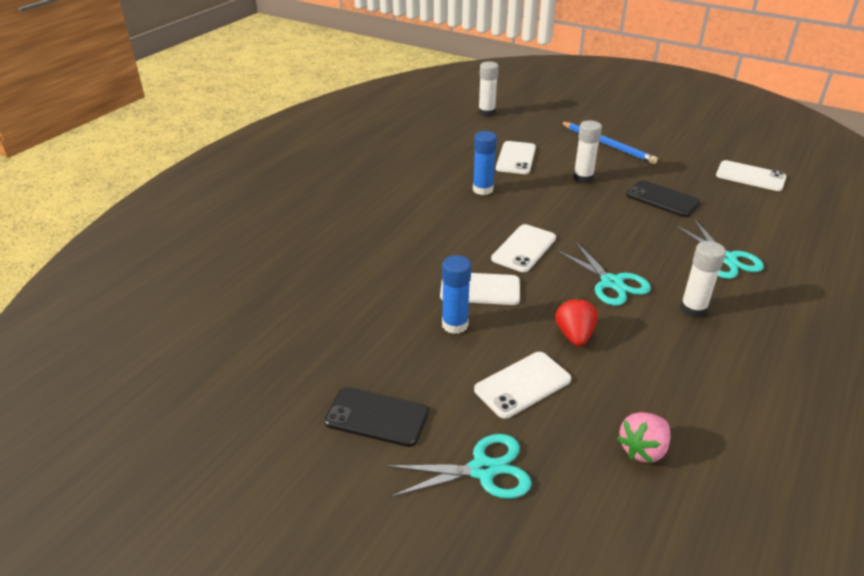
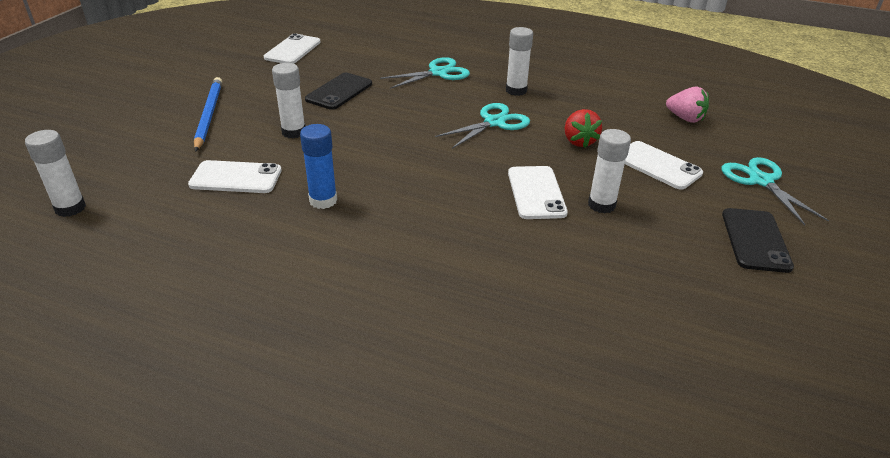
camera: 100 degrees left, 0 degrees up
blue glue stick [442,255,471,334] -> white glue stick [588,129,631,213]
white phone [491,224,556,272] -> none
red strawberry [555,297,598,346] -> red strawberry turned 90 degrees counterclockwise [565,109,602,148]
blue pencil [561,122,658,164] -> blue pencil turned 45 degrees counterclockwise [194,77,222,152]

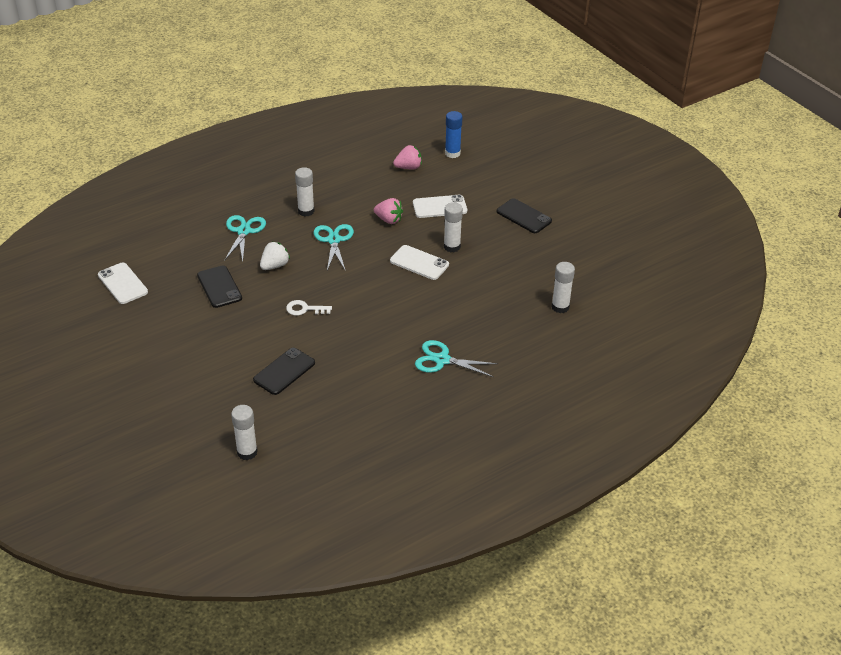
camera: 55 degrees left, 5 degrees up
white phone [188,160,282,193] -> black phone [253,348,315,395]
blue pencil [194,77,222,152] -> none
white glue stick [272,63,305,138] -> white glue stick moved to [551,262,575,313]
blue glue stick [300,124,337,209] -> blue glue stick moved to [445,111,462,158]
red strawberry [565,109,602,148] -> pink strawberry [374,198,403,224]
turquoise scissors [722,157,829,225] -> turquoise scissors moved to [415,340,498,377]
none -> white strawberry [260,241,290,270]
none -> white key [286,300,332,316]

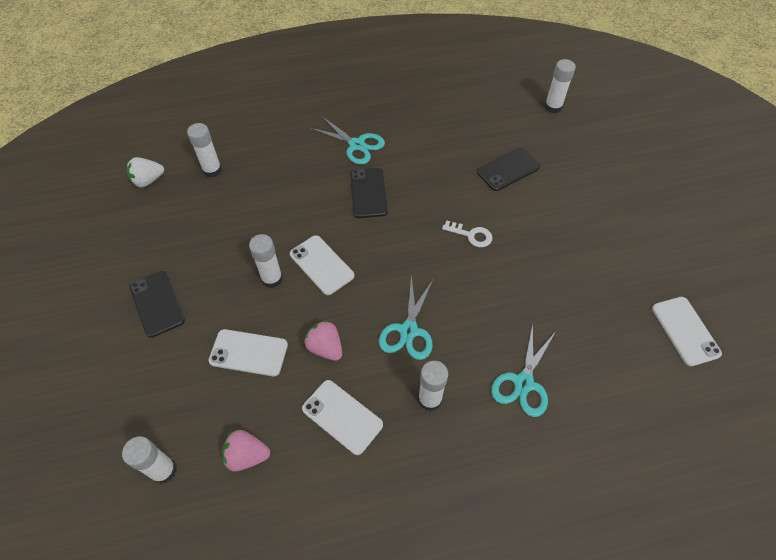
camera: 160 degrees left, 15 degrees up
black phone [197,265,242,308] -> black phone moved to [350,168,388,218]
white strawberry [260,241,290,270] -> white strawberry moved to [127,157,164,188]
blue glue stick [445,111,462,158] -> white glue stick [122,436,177,484]
none -> white phone [302,380,383,455]

